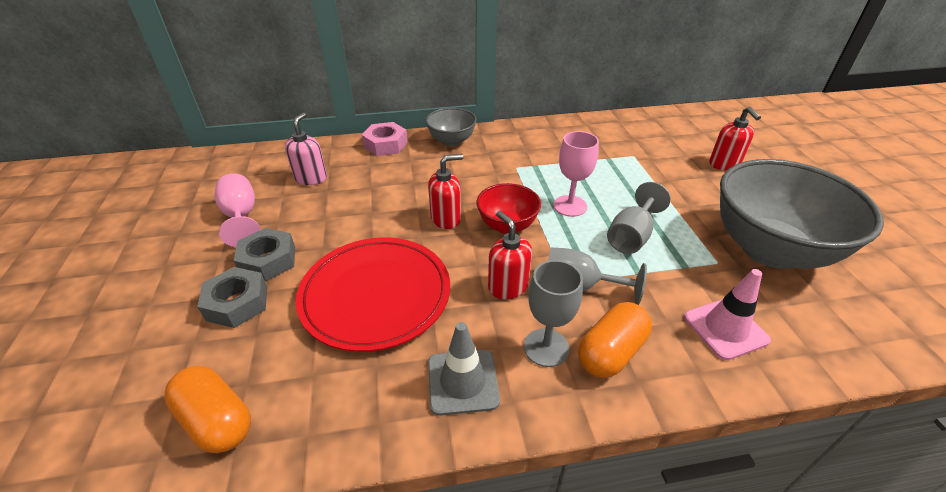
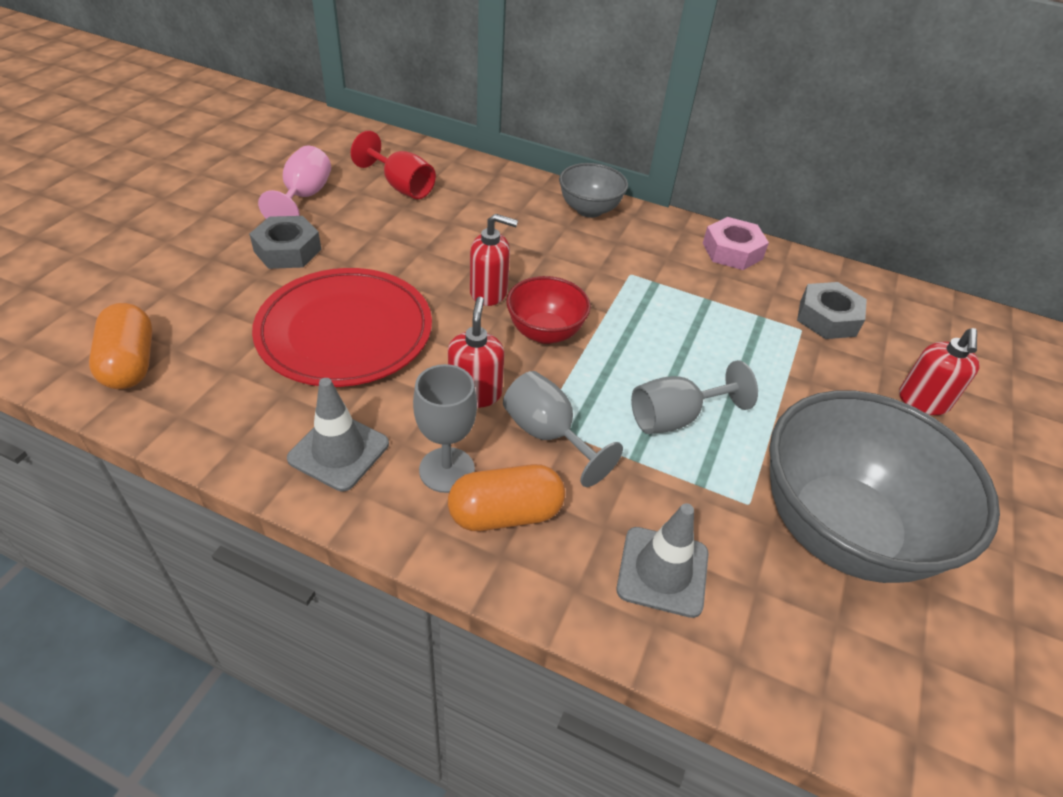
camera: 30 degrees right, 5 degrees up
grey nut [197,267,267,328] -> grey nut moved to [797,282,867,339]
pink soap dispenser [285,112,327,185] -> red goblet [351,130,436,199]
pink nut [362,122,408,156] -> pink nut moved to [703,217,769,270]
pink goblet [553,131,599,217] -> none
pink traffic cone [684,269,771,360] -> grey traffic cone [617,503,708,618]

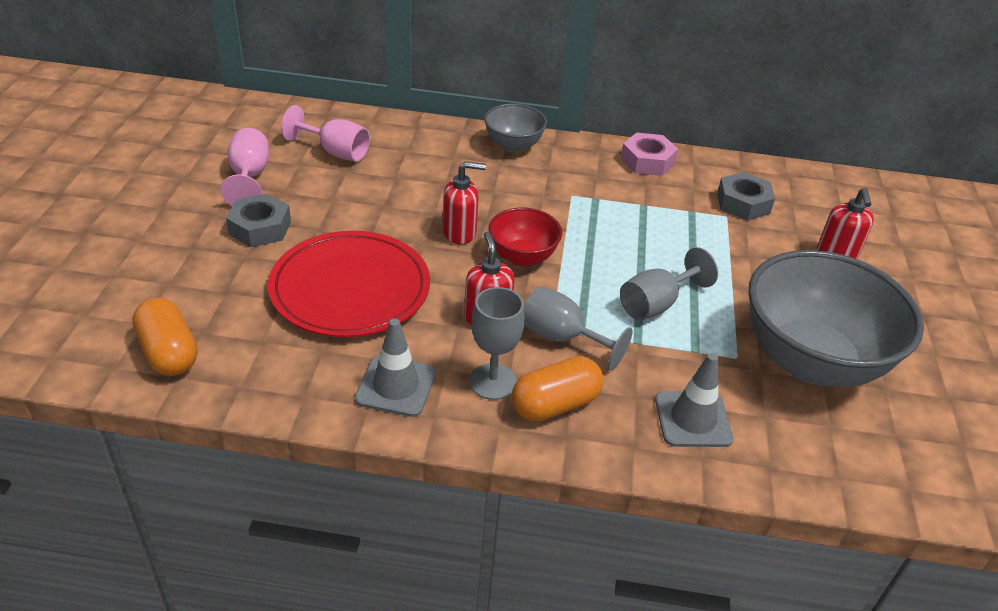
camera: 15 degrees left, 5 degrees down
red goblet [351,130,436,199] -> pink goblet [281,105,370,162]

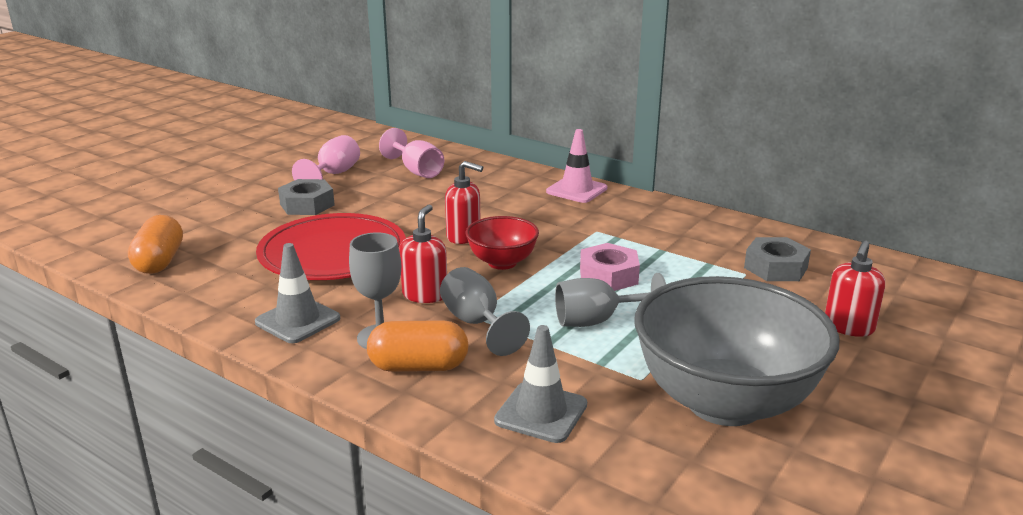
camera: 30 degrees right, 15 degrees down
grey bowl [484,104,547,153] -> pink traffic cone [546,129,607,203]
pink nut [621,132,678,176] -> pink nut moved to [580,243,640,291]

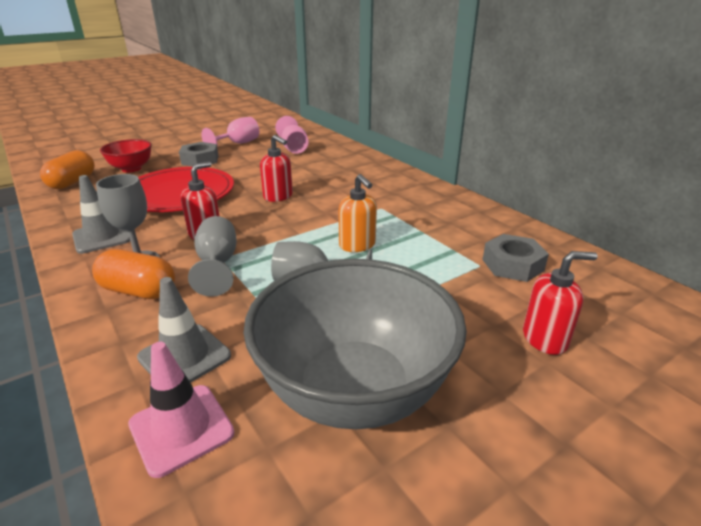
camera: 20 degrees right, 5 degrees up
red bowl [466,216,539,270] -> red bowl moved to [100,139,152,172]
pink traffic cone [546,129,607,203] -> pink traffic cone moved to [128,342,234,478]
pink nut [580,243,640,291] -> orange soap dispenser [338,174,377,252]
red soap dispenser [825,241,885,337] -> red soap dispenser turned 150 degrees counterclockwise [523,251,597,355]

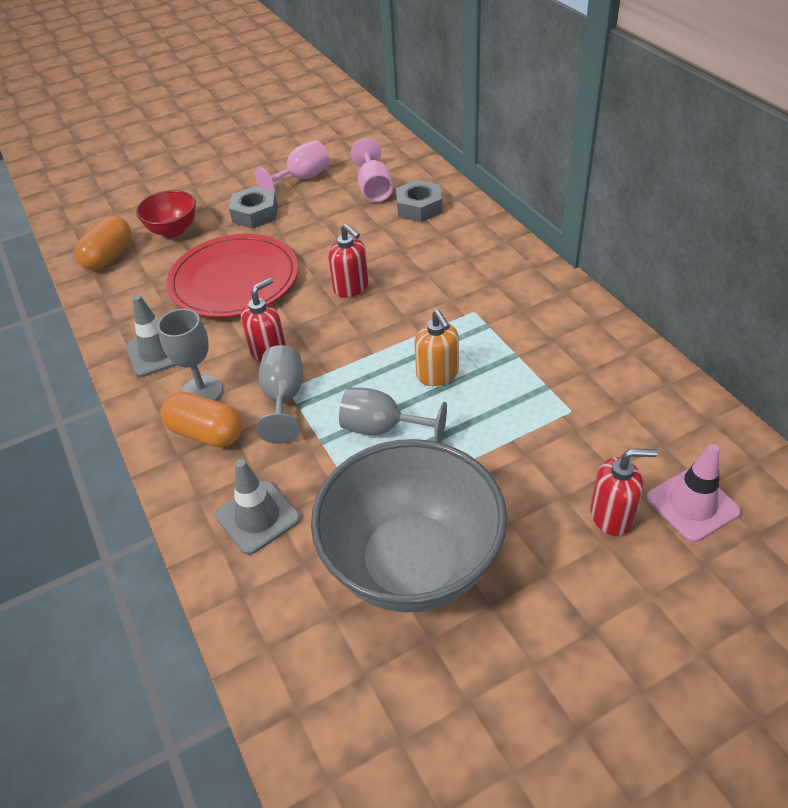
camera: 10 degrees right, 15 degrees up
pink traffic cone [128,342,234,478] -> pink traffic cone moved to [647,444,741,542]
grey nut [482,234,549,282] -> grey nut moved to [396,180,442,222]

